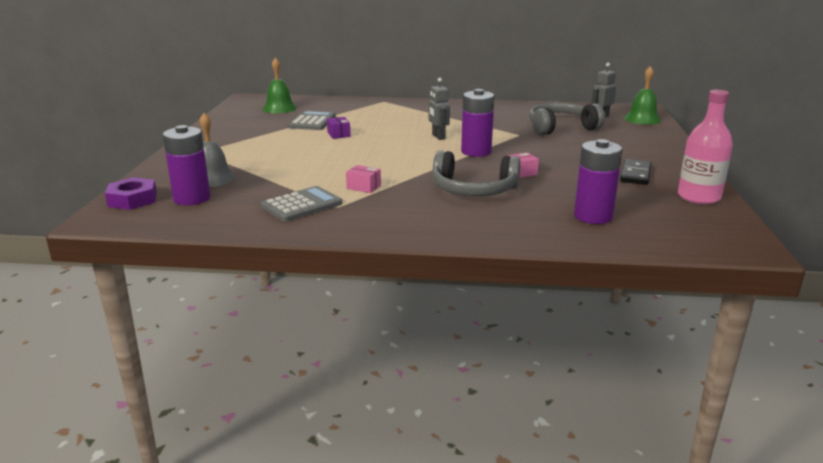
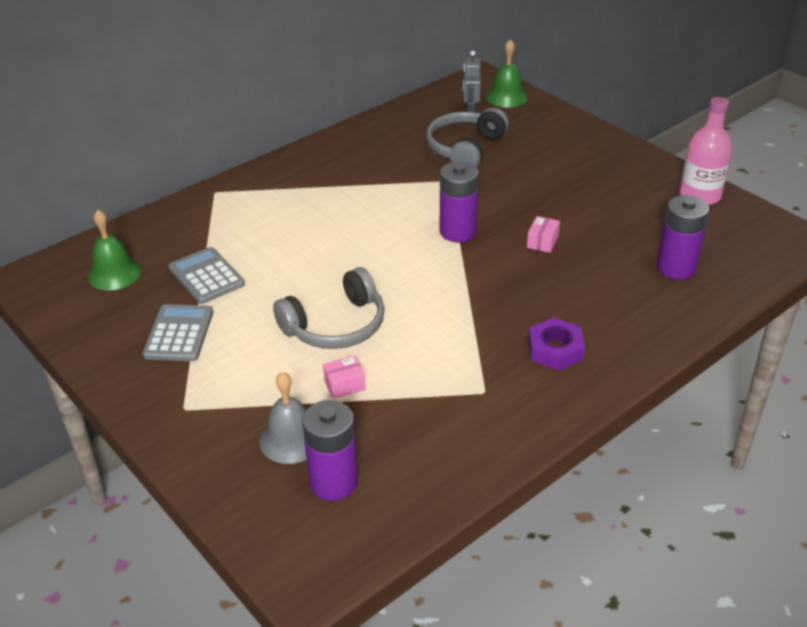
camera: 45 degrees left, 15 degrees up
purple nut [105,177,157,210] -> purple nut moved to [528,317,585,370]
grey calculator [261,186,342,222] -> grey calculator moved to [143,304,213,361]
purple box [327,117,351,139] -> none
pink box [346,165,381,193] -> pink box moved to [323,355,366,399]
grey robot [429,78,450,140] -> none
grey headphones [433,150,521,196] -> grey headphones moved to [273,267,385,349]
black domino [620,159,652,185] -> none

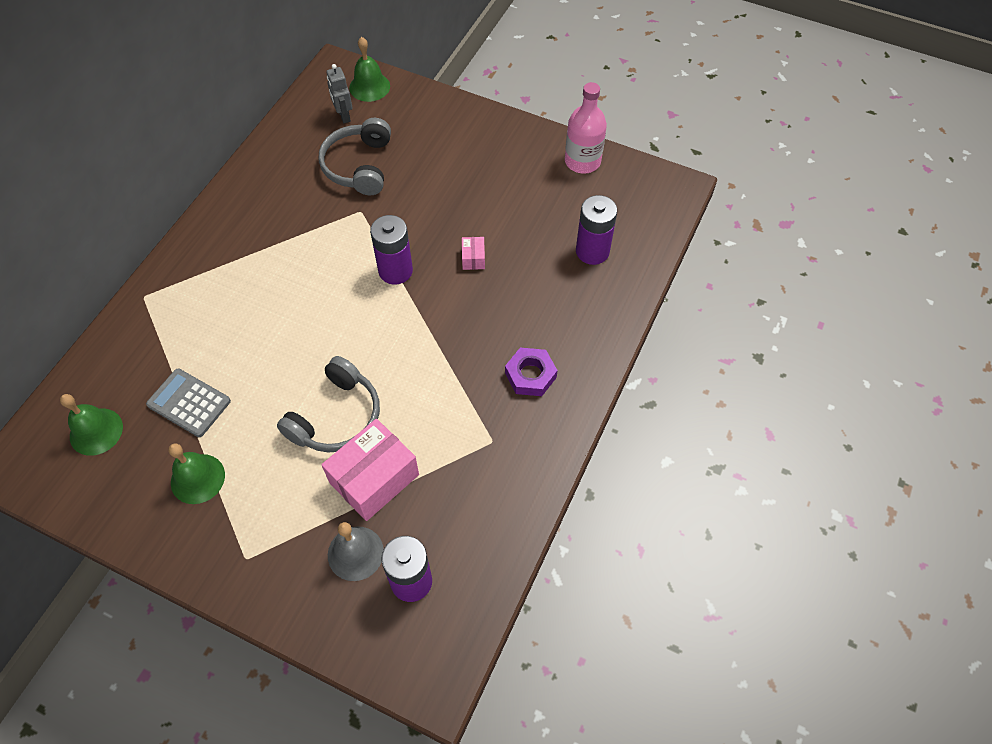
camera: 25 degrees left, 20 degrees up
grey calculator [143,304,213,361] -> green bell [168,444,225,504]
pink box [323,355,366,399] -> pink box [321,419,419,521], size x2.25

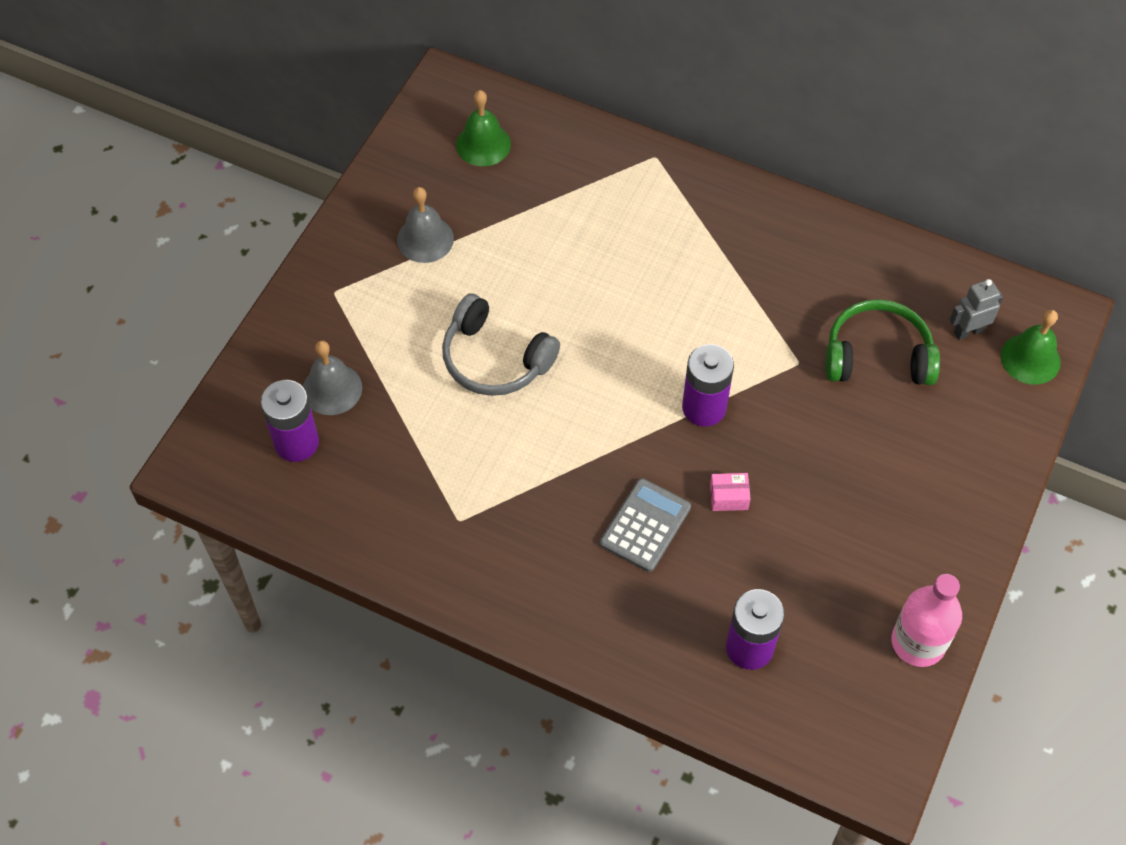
camera: 90 degrees right, 0 degrees up
grey calculator [146,369,231,437] -> grey calculator moved to [600,478,691,572]
green bell [168,444,225,504] -> grey bell [397,187,454,263]
grey headphones [319,118,391,195] -> green headphones [825,299,940,385]
pink box [321,419,419,521] -> none
purple nut [505,348,558,396] -> none

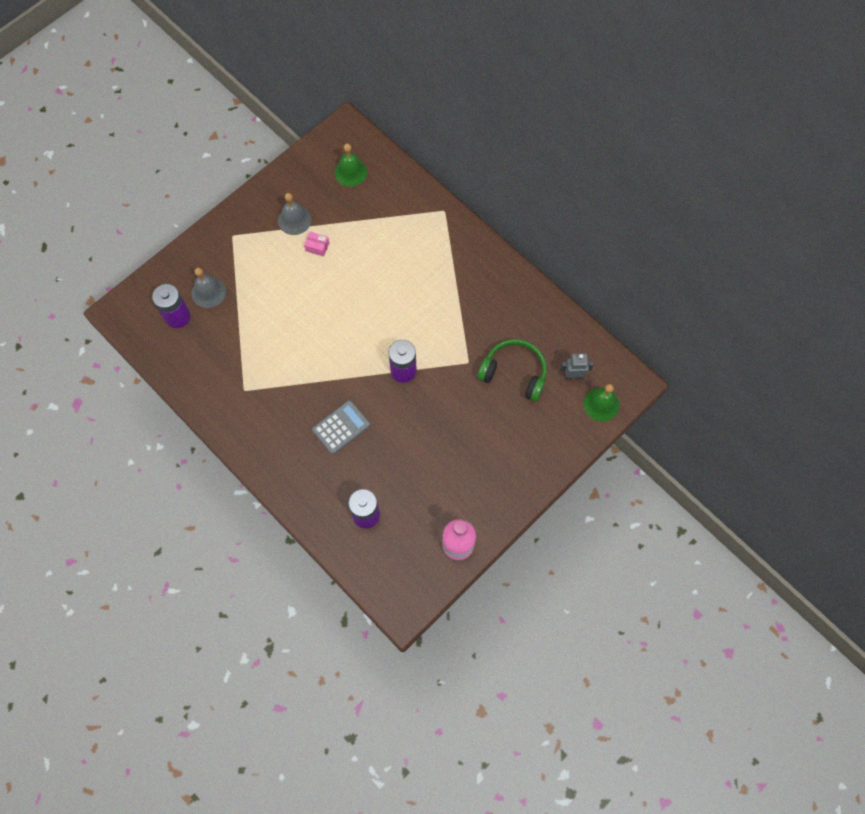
camera: 20 degrees right, 10 degrees up
grey headphones [442,293,560,396] -> none
pink box [710,473,751,511] -> pink box moved to [304,232,329,257]

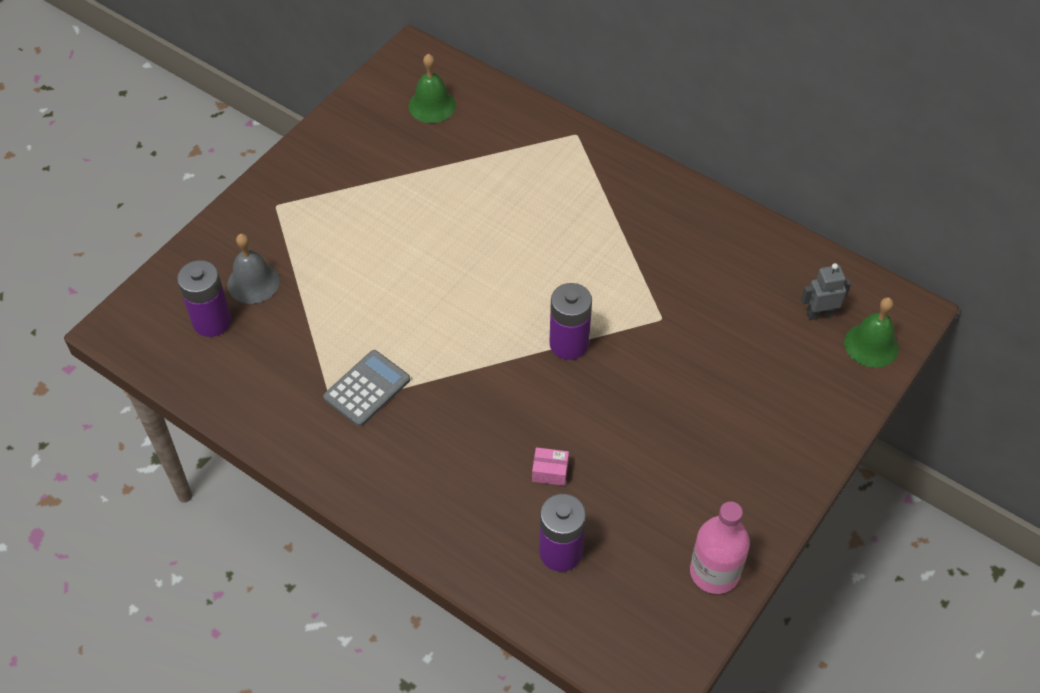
camera: 10 degrees left, 15 degrees down
grey bell [278,193,311,235] -> none
pink box [304,232,329,257] -> pink box moved to [532,447,569,486]
grey calculator [312,400,370,454] -> grey calculator moved to [323,350,410,427]
green headphones [478,339,547,402] -> none

